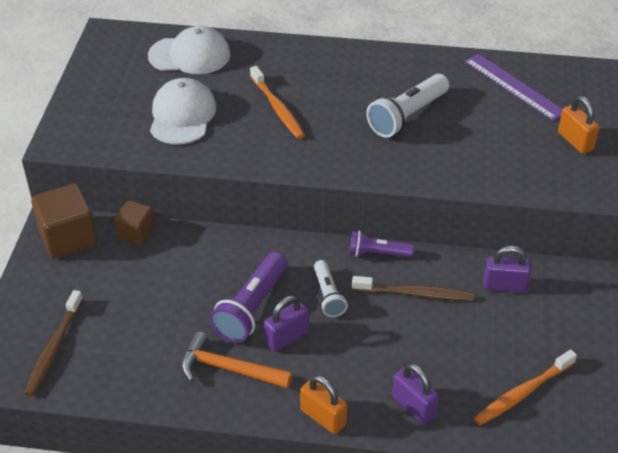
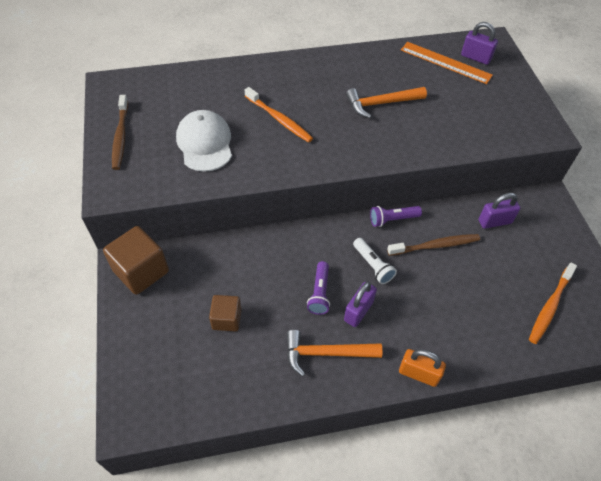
camera: 20 degrees left, 10 degrees up
brown toothbrush [24,290,83,396] -> brown toothbrush moved to [112,95,128,170]
brown cube [114,200,155,245] -> brown cube moved to [209,295,242,331]
white cap [148,26,231,74] -> none
purple flashlight [210,252,287,342] -> purple flashlight [307,261,330,315], size x0.61
white flashlight [366,74,449,138] -> orange hammer [346,87,427,118]
purple padlock [392,363,439,424] -> purple padlock moved to [461,22,498,65]
purple ruler [465,54,562,121] -> orange ruler [401,42,493,84]
orange padlock [558,96,600,154] -> none

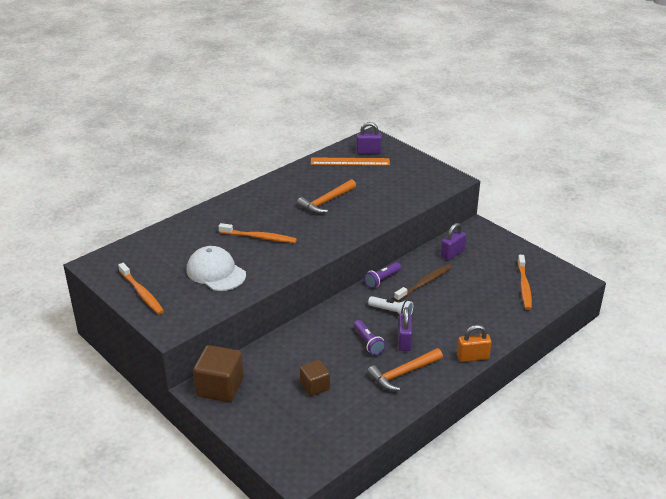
camera: 30 degrees left, 20 degrees down
brown toothbrush [112,95,128,170] -> orange toothbrush [118,263,164,315]

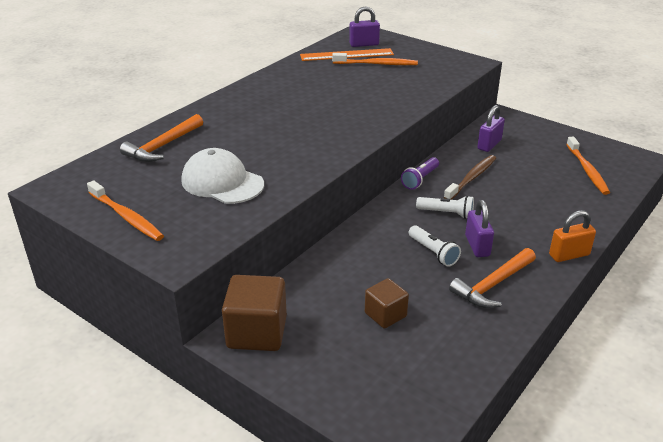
camera: 10 degrees left, 0 degrees up
orange toothbrush [218,223,297,243] -> orange toothbrush moved to [332,53,418,65]
orange hammer [297,179,356,214] -> orange hammer moved to [120,114,203,162]
purple flashlight [354,320,386,355] -> white flashlight [408,225,461,267]

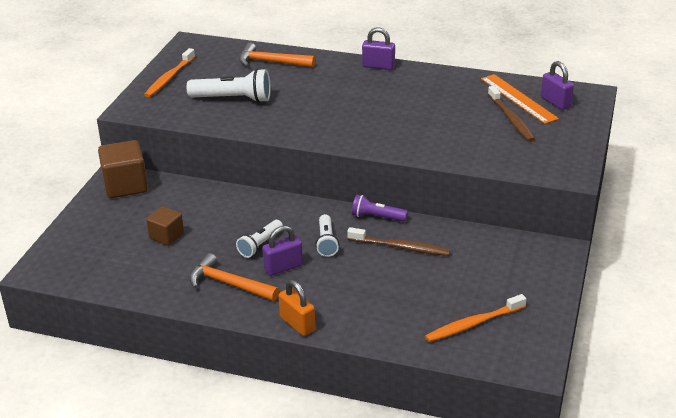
camera: 70 degrees right, 0 degrees up
white cap [182,148,264,204] -> white flashlight [186,68,271,103]
orange toothbrush [332,53,418,65] -> brown toothbrush [488,86,535,142]
purple padlock [477,105,505,152] -> purple padlock moved to [362,27,395,70]

